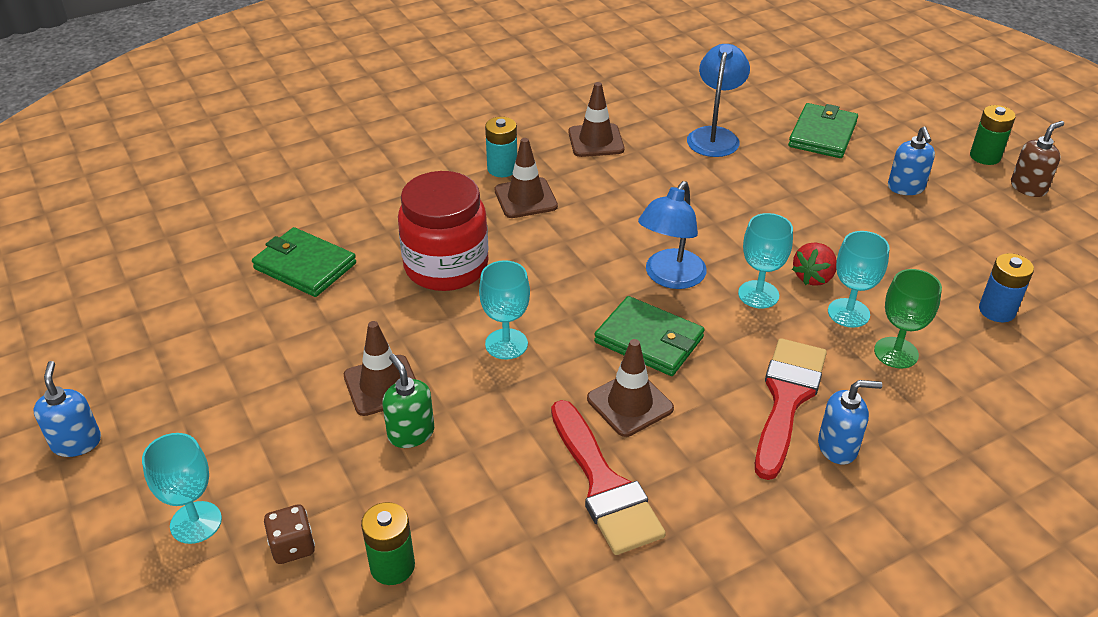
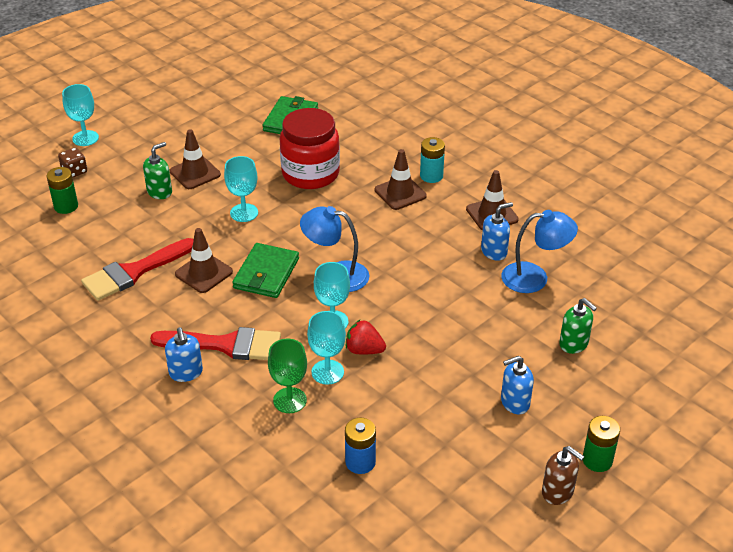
camera: 75 degrees right, 0 degrees up
blue soap dispenser [34,361,101,457] -> blue soap dispenser moved to [481,202,513,261]
green wallet [788,103,858,158] -> green soap dispenser [559,298,597,354]

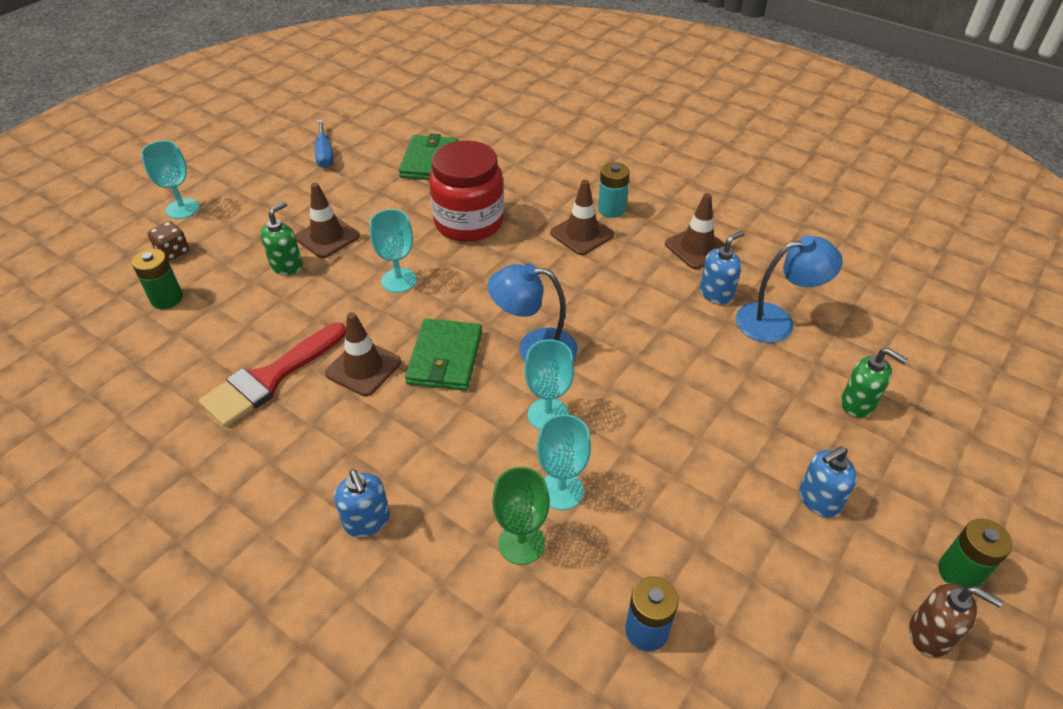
camera: 10 degrees left, 5 degrees up
red brush [150,327,281,360] -> none
red strawberry [346,320,386,355] -> none
none -> blue screwdriver [315,120,334,168]

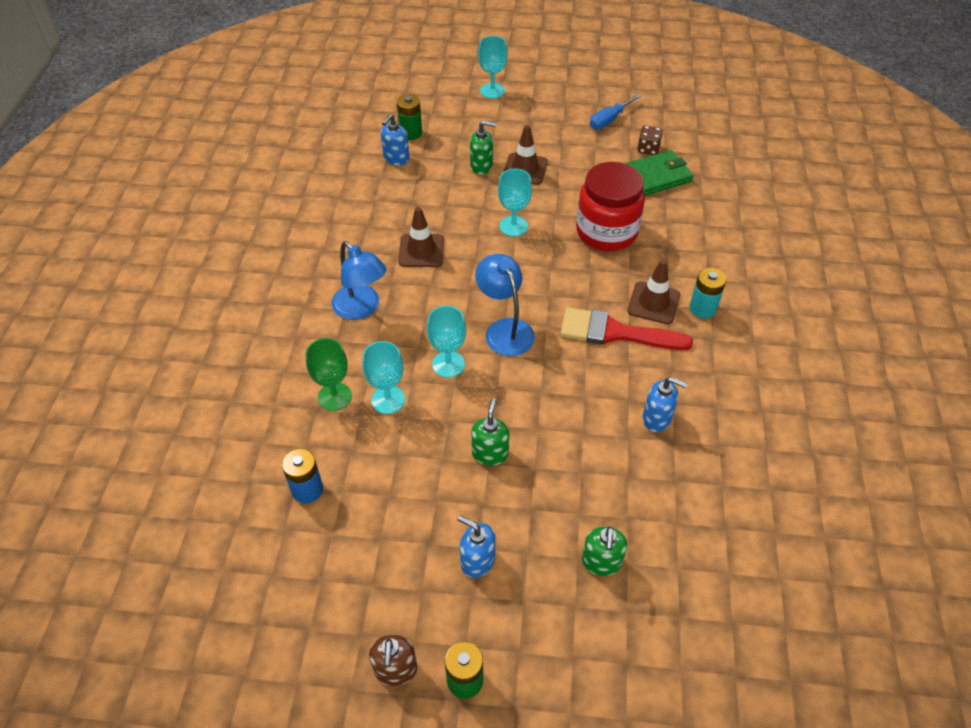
camera: 60 degrees right, 5 degrees up
brown dice [148,221,189,261] -> brown dice moved to [637,126,663,155]
red brush [199,323,346,427] -> red brush moved to [560,307,693,350]
blue soap dispenser [334,469,390,537] -> blue soap dispenser moved to [381,114,410,166]
green wallet [405,319,482,391] -> none
brown traffic cone [665,193,725,269] -> none
blue lamp [736,235,843,343] -> blue lamp moved to [331,241,387,320]
none -> green soap dispenser [471,398,509,466]

